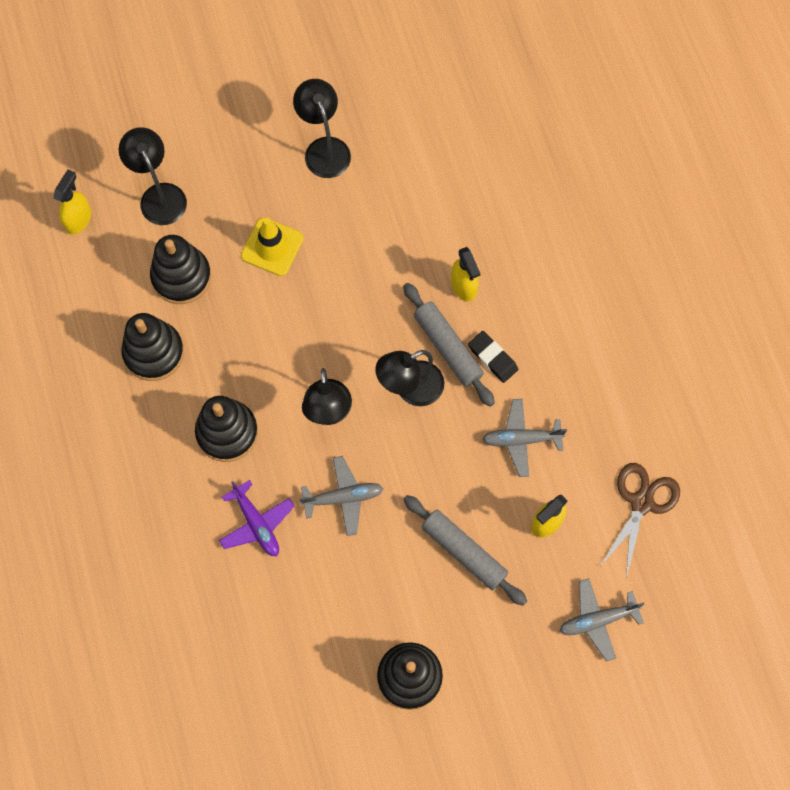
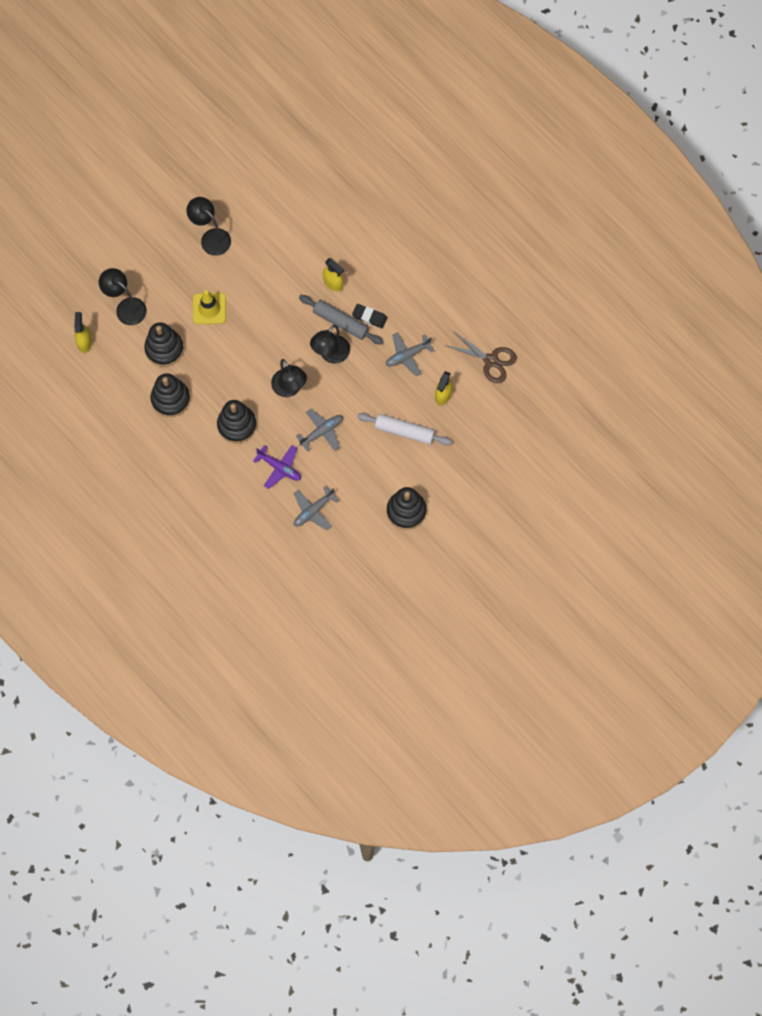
camera: 25 degrees left, 0 degrees up
grey rolling pin [403,495,527,606] -> white rolling pin [357,413,452,446]
grey plane [559,578,644,662] -> grey plane moved to [294,486,339,531]
brown scissors [601,463,680,578] -> brown scissors turned 120 degrees clockwise [445,332,517,383]

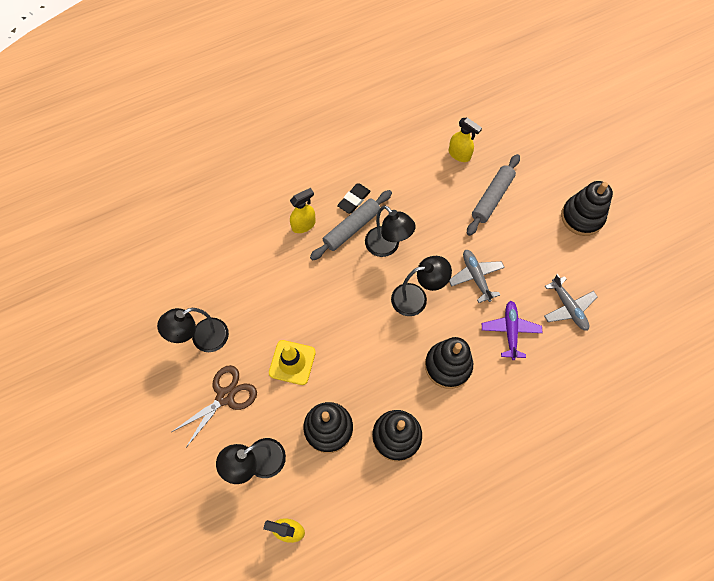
camera: 75 degrees left, 5 degrees down
purple plane [253,445,301,489] -> purple plane turned 45 degrees counterclockwise [482,301,543,360]
white rolling pin [357,413,452,446] -> grey rolling pin [467,154,520,236]
grey plane [386,332,434,376] -> none
brown scissors [445,332,517,383] -> brown scissors moved to [172,365,257,447]

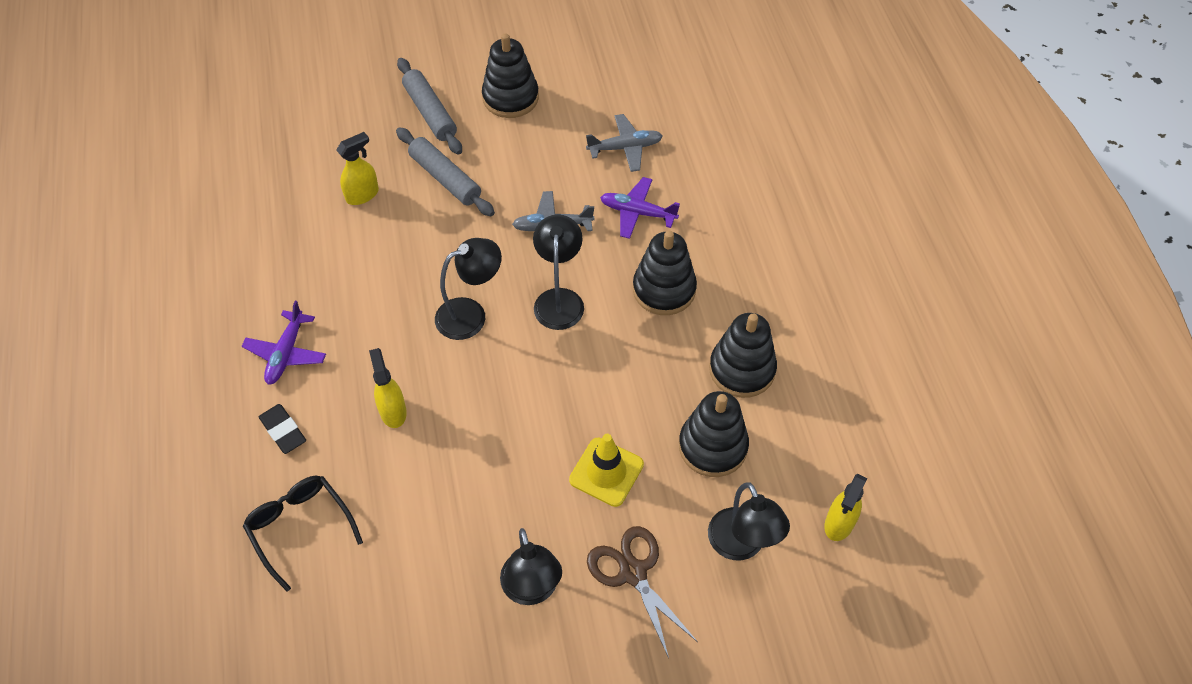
camera: 75 degrees left, 10 degrees down
grey rolling pin [310,190,392,260] -> grey rolling pin moved to [397,58,462,155]
black eraser [337,184,371,214] -> black eraser moved to [259,404,306,454]
none -> purple plane [242,301,326,385]
none -> black glasses [243,476,363,592]

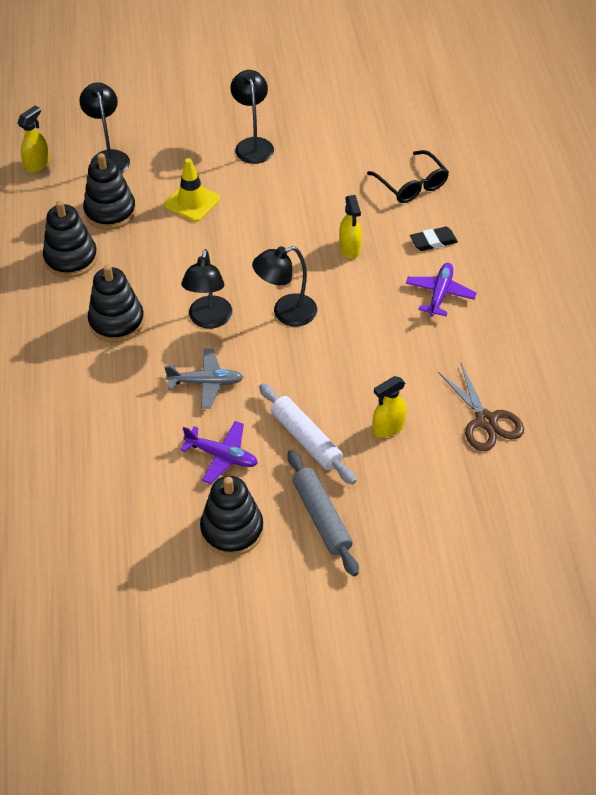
camera: 175 degrees left, 5 degrees down
black eraser [259,404,306,454] -> black eraser turned 75 degrees counterclockwise [410,227,458,251]
grey rolling pin [396,127,495,216] -> white rolling pin [259,383,356,485]
grey plane [586,114,663,172] -> none
brown scissors [587,526,698,658] -> brown scissors moved to [438,363,524,451]
purple plane [600,177,680,239] -> purple plane moved to [180,421,258,484]

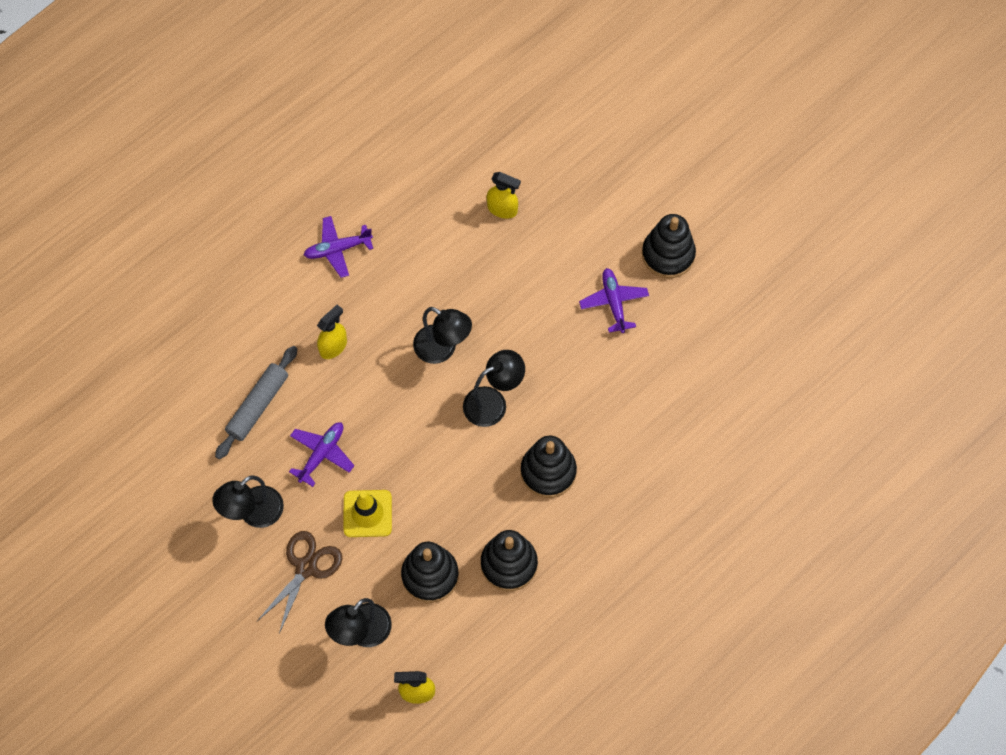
camera: 125 degrees left, 15 degrees up
grey plane [164,349,243,409] -> none
white rolling pin [259,383,356,485] -> none
grey rolling pin [287,450,359,576] -> grey rolling pin moved to [215,346,297,460]
black glasses [367,150,449,203] -> none
black eraser [410,227,458,251] -> none
brown scissors [438,363,524,451] -> brown scissors moved to [257,531,342,634]
none -> purple plane [289,423,354,487]

